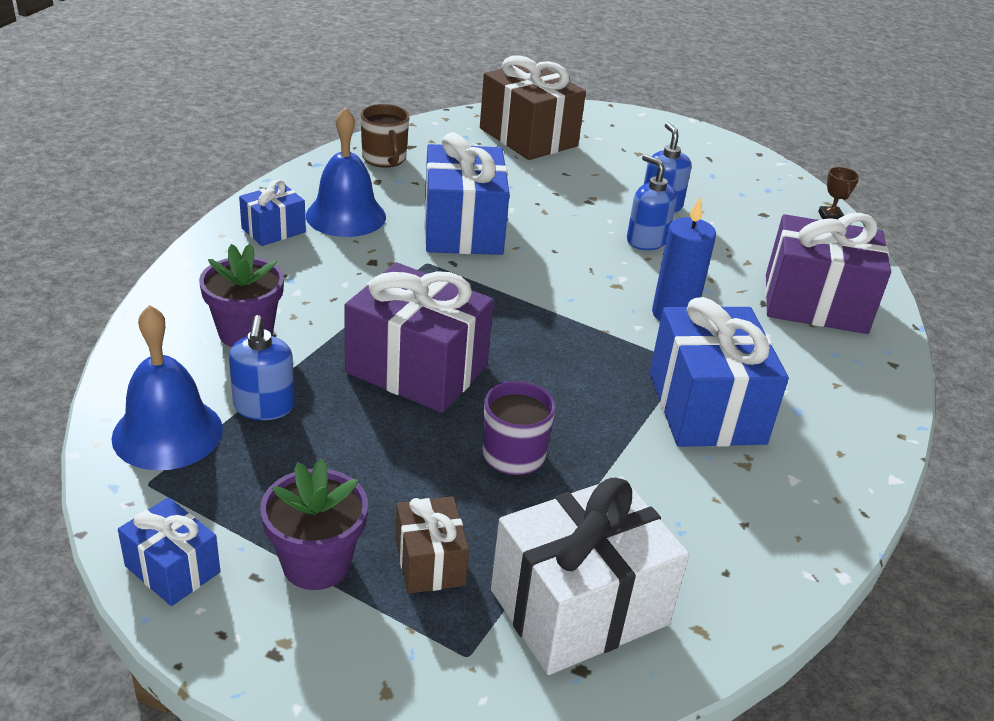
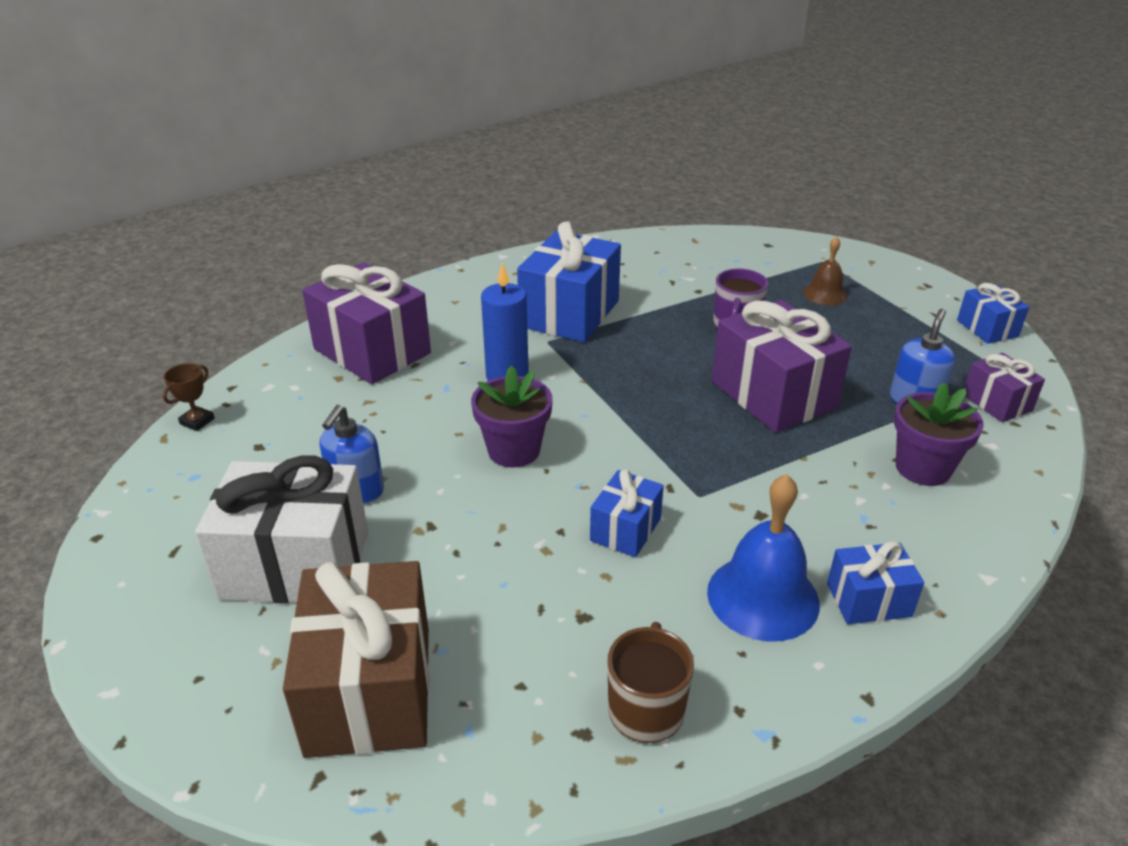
camera: 145 degrees left, 0 degrees up
blue bell [111,305,223,470] -> purple gift [964,353,1045,422]
purple flower pot [260,459,368,590] -> purple flower pot moved to [471,365,553,467]
brown gift [395,496,469,594] -> brown bell [803,236,848,305]
blue gift [424,133,510,255] -> blue gift [590,469,664,557], size x0.52
white gift [491,476,689,675] -> white gift moved to [195,455,368,604]
blue soap dispenser [627,154,677,250] -> none

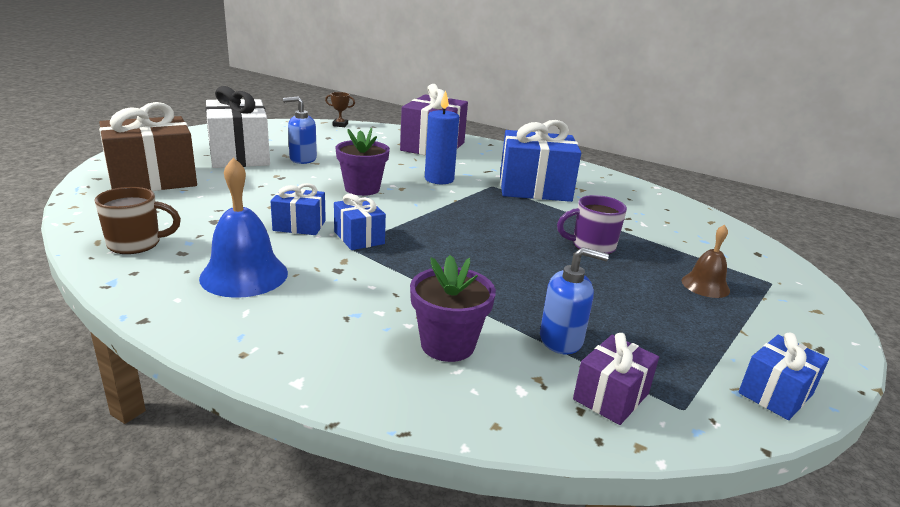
camera: 65 degrees right, 10 degrees down
purple gift [712,300,852,433] -> none
blue gift [827,541,924,624] -> blue gift moved to [334,194,386,250]

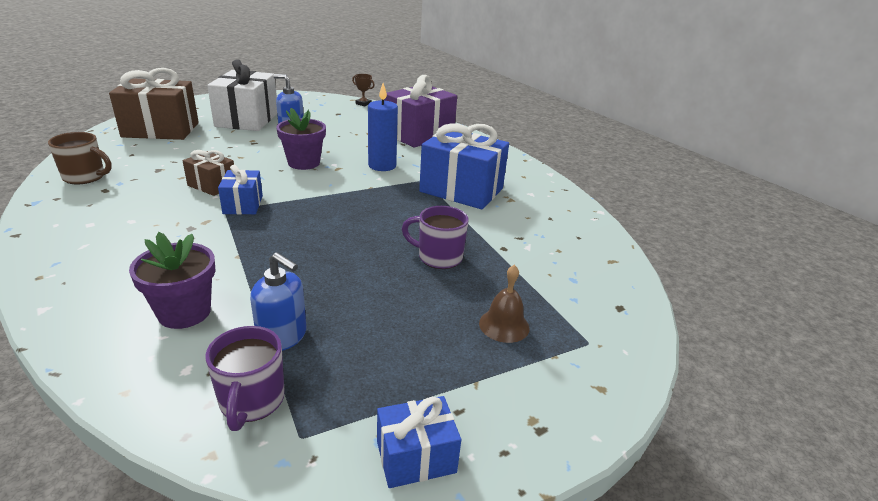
camera: 25 degrees right, 5 degrees up
blue bell [199,157,288,298] -> none
blue gift [270,183,326,235] -> brown gift [182,150,234,196]
purple gift [573,333,659,425] -> purple mug [205,326,285,431]

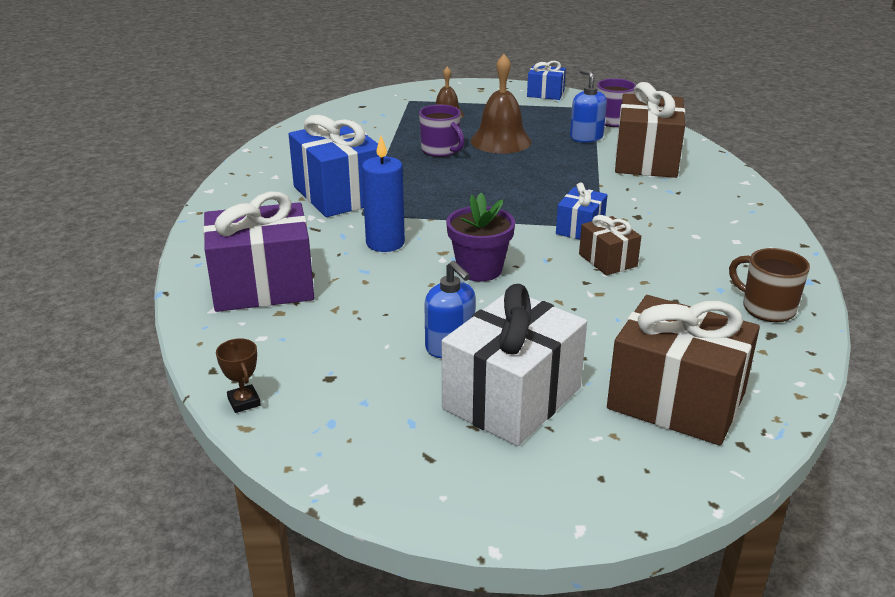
camera: 145 degrees left, 0 degrees up
purple flower pot [129,232,215,329] -> brown gift [615,82,685,178]
none -> brown bell [471,54,532,154]

